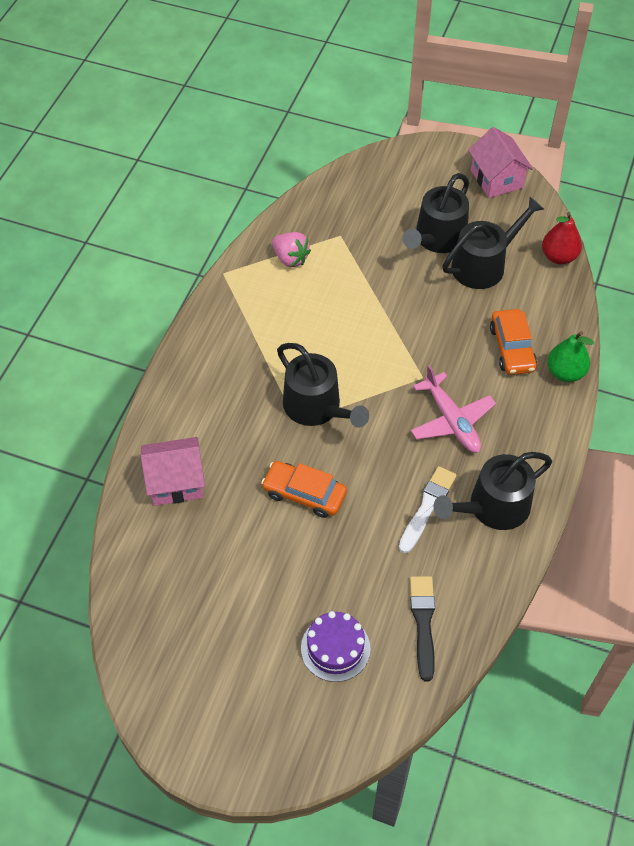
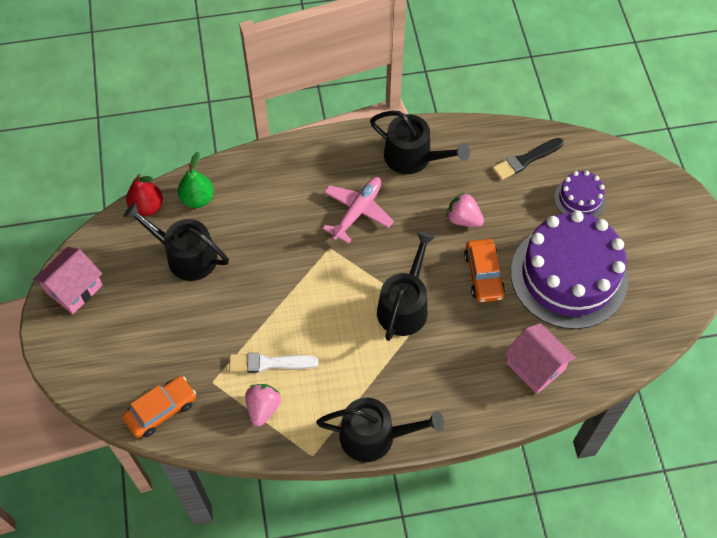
camera: 120 degrees left, 5 degrees up
white brush [399,466,457,553] -> white brush moved to [229,353,318,373]
black watering can [403,173,469,253] -> black watering can moved to [316,398,444,462]
orange car [490,309,537,375] -> orange car moved to [122,376,196,438]
green pear [547,331,594,382] -> green pear moved to [178,152,214,208]
none -> pink strawberry [446,192,484,227]
none -> purple cake [511,211,628,329]

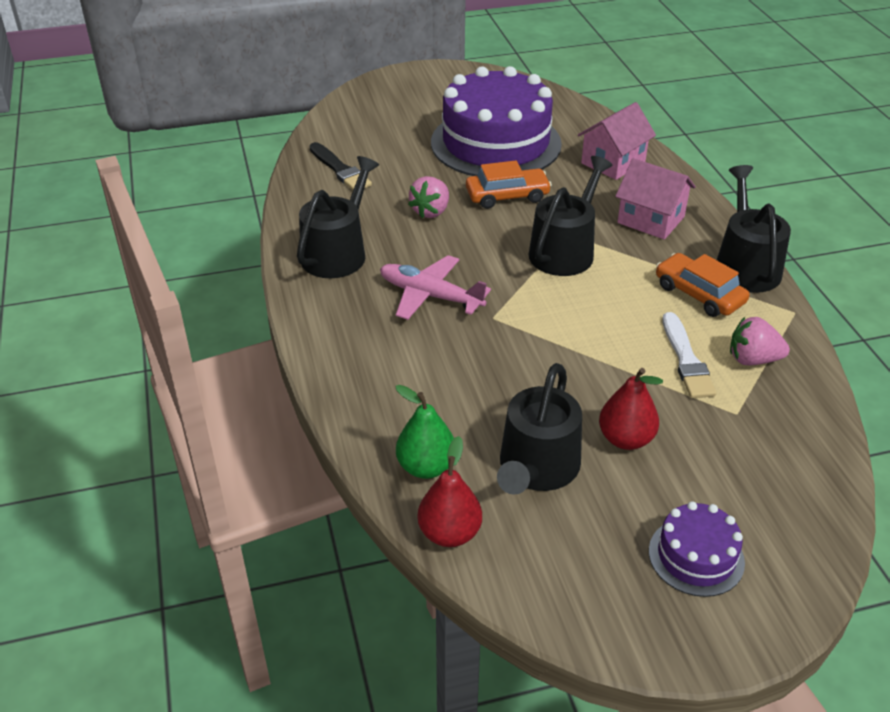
camera: 95 degrees left, 20 degrees down
pink house [33,247,103,314] -> pink house moved to [615,158,696,240]
orange car [122,376,196,438] -> orange car moved to [656,253,749,317]
black watering can [377,232,435,341] -> black watering can turned 105 degrees clockwise [529,156,613,276]
purple cake [554,171,606,217] -> purple cake moved to [649,501,745,597]
none -> red pear [599,368,663,450]

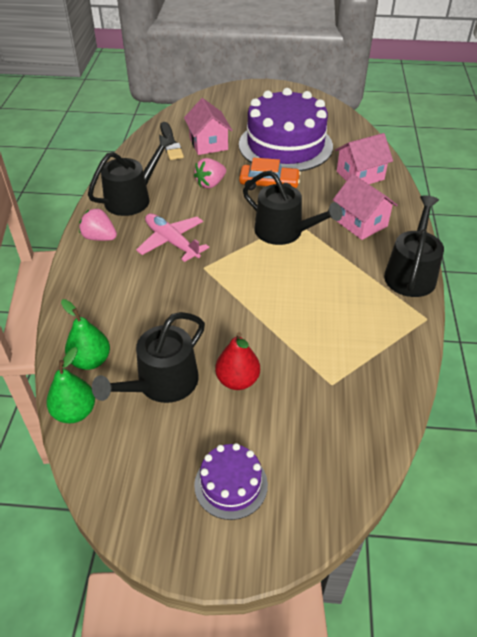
camera: 20 degrees right, 5 degrees up
red pear [417,436,482,547] -> green pear [46,347,95,424]
black watering can [529,156,613,276] -> black watering can turned 75 degrees clockwise [243,170,342,245]
orange car [656,253,749,317] -> none
white brush [662,312,716,398] -> none
pink strawberry [730,317,790,365] -> pink strawberry moved to [79,208,117,241]
none -> pink house [184,98,232,155]

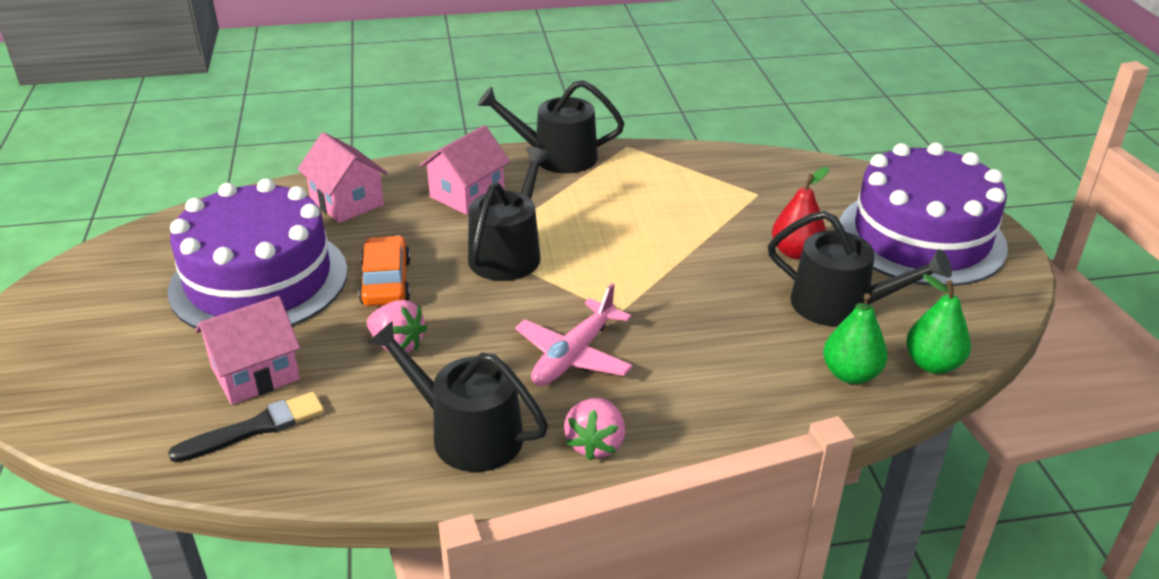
camera: 105 degrees left, 10 degrees down
purple cake [194,443,268,520] -> purple cake [839,142,1008,286], size x2.18

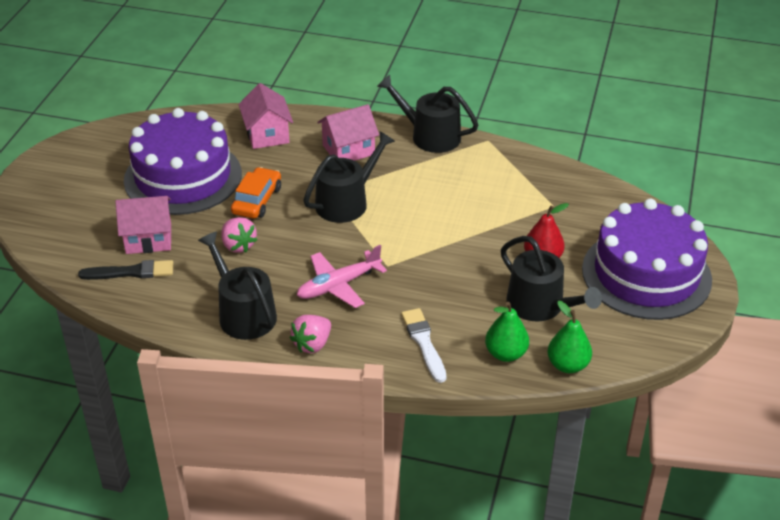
camera: 25 degrees right, 5 degrees up
none -> white brush [401,308,446,383]

